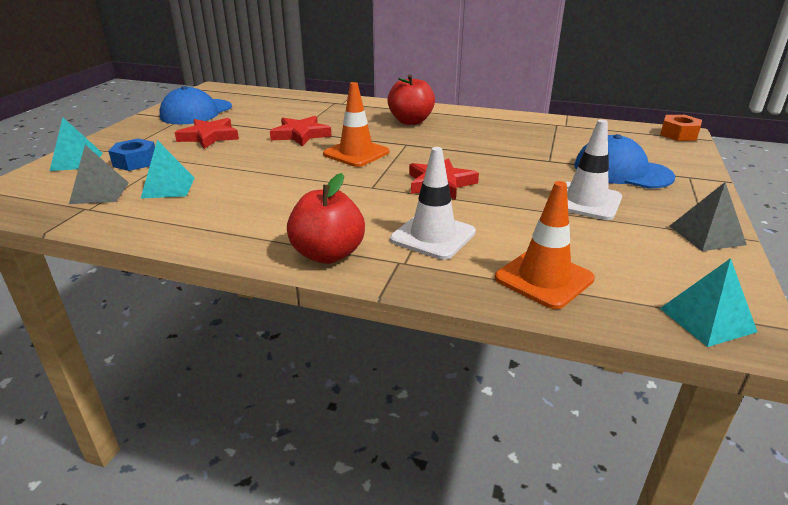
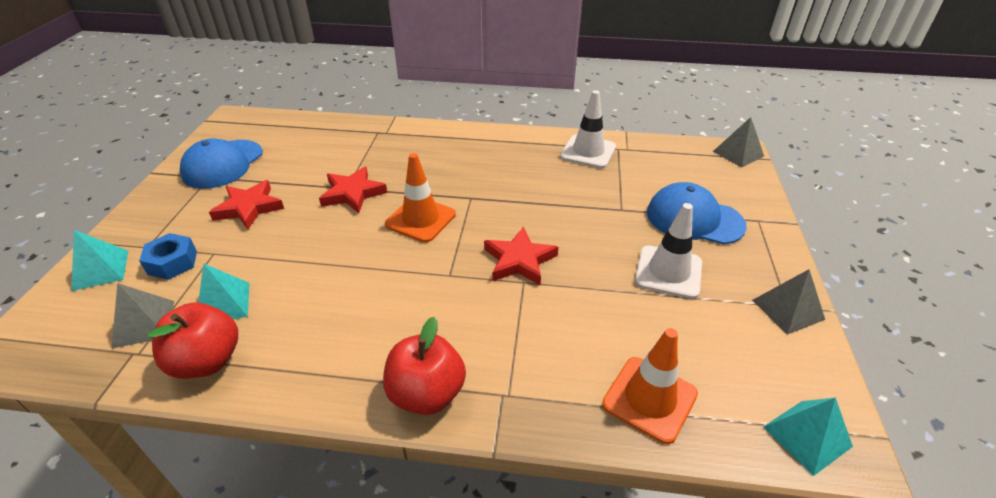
camera: 10 degrees left, 10 degrees up
red apple [387,74,435,125] -> red apple moved to [147,302,238,379]
white traffic cone [390,147,476,260] -> white traffic cone moved to [560,90,616,168]
orange nut [660,115,702,141] -> grey pyramid [713,117,764,168]

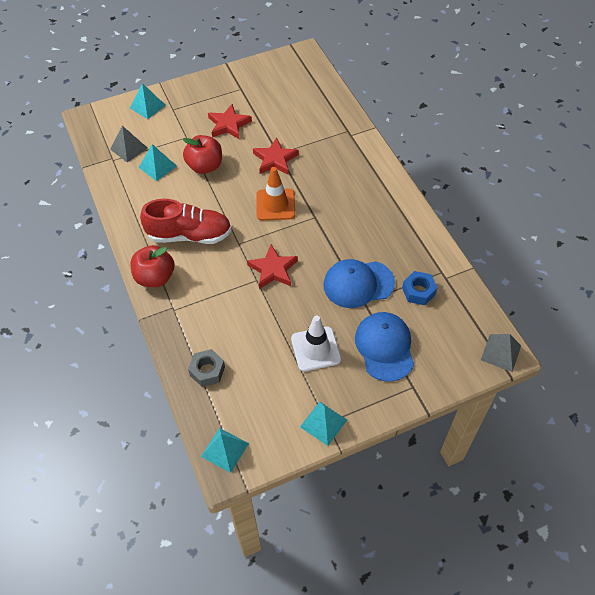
camera: 60 degrees right, 15 degrees up
blue nut [139,233,197,280] -> blue nut moved to [402,271,437,305]
red apple [147,302,238,379] -> red apple moved to [183,135,222,174]
blue cap [180,138,263,189] -> blue cap moved to [323,259,395,308]
white traffic cone [560,90,616,168] -> none
orange traffic cone [602,328,698,444] -> grey nut [188,349,225,387]
grey pyramid [752,269,825,335] -> turquoise pyramid [300,402,347,446]
none -> red shoe [140,199,232,244]

